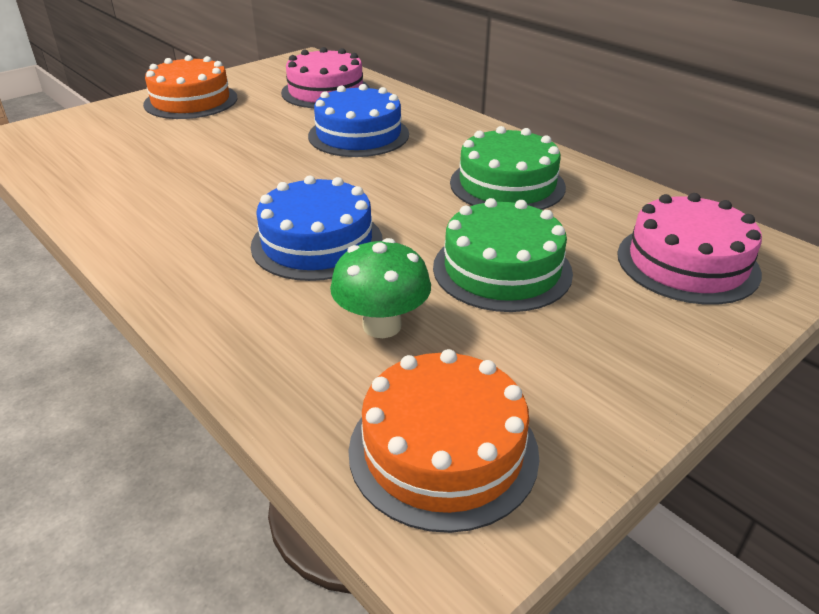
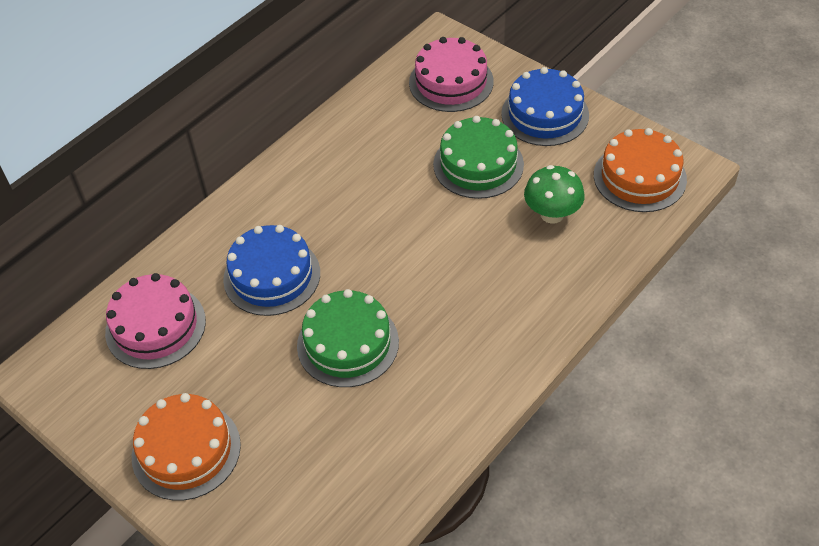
camera: 95 degrees left, 15 degrees up
blue cake [251,176,383,281] -> blue cake moved to [501,67,589,146]
green cake [450,126,566,210] -> green cake moved to [297,289,399,387]

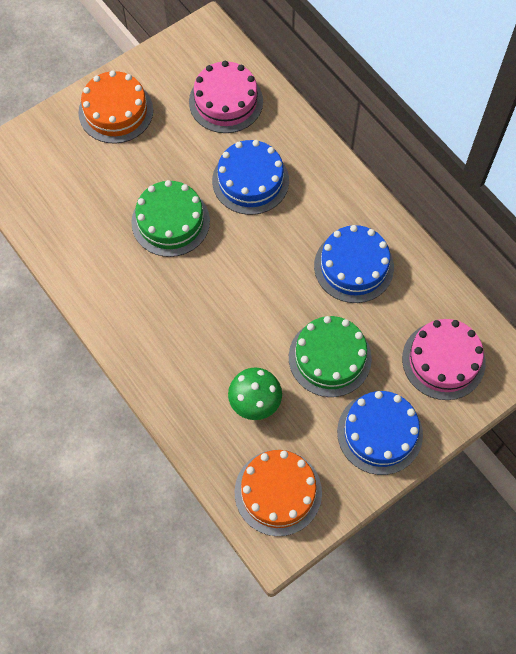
camera: 100 degrees right, 15 degrees up
none -> blue cake [314,225,394,303]

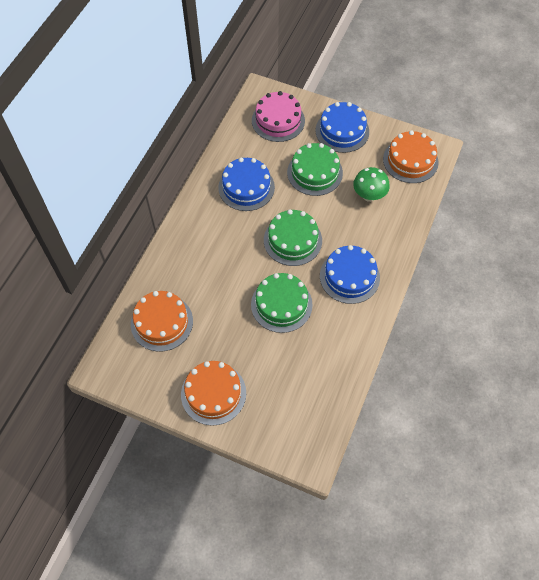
camera: 120 degrees left, 5 degrees down
pink cake [189,61,263,133] -> orange cake [131,291,193,352]
blue cake [212,140,289,215] -> blue cake moved to [320,245,380,304]
none -> green cake [264,209,322,266]

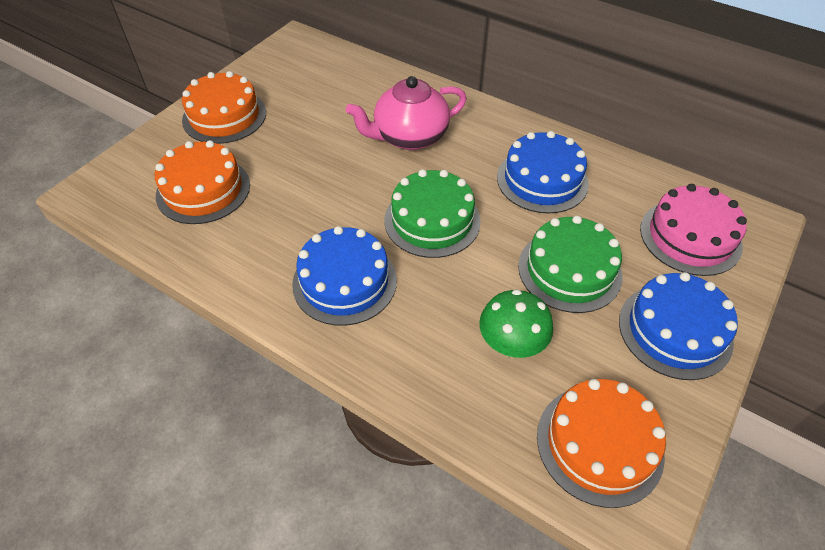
camera: 100 degrees right, 10 degrees down
orange cake [131,291,193,352] -> orange cake moved to [155,140,250,224]
green cake [251,273,313,333] -> none
none -> pink teapot [346,76,467,150]

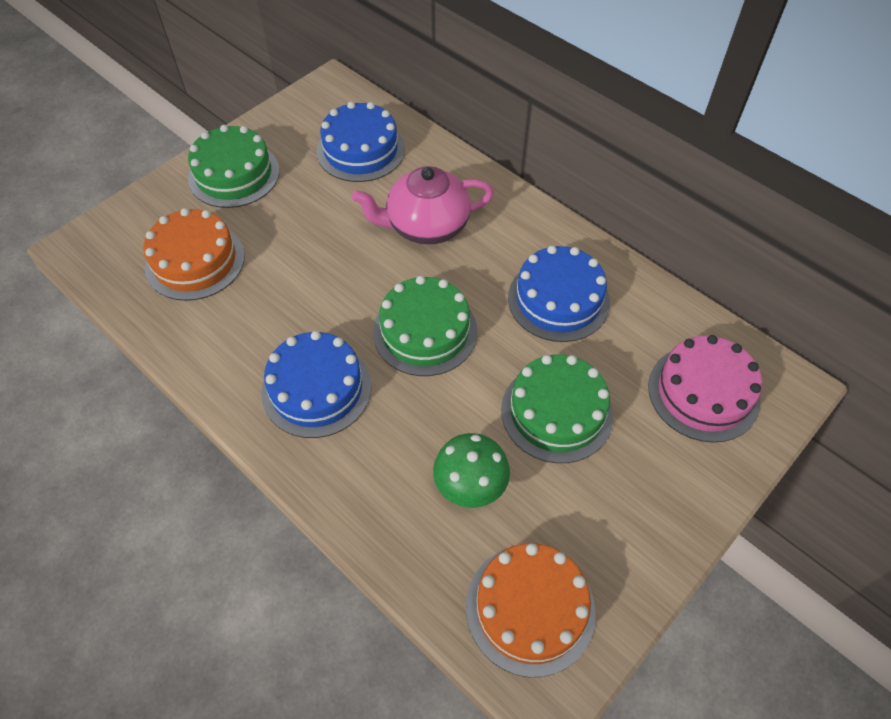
camera: 10 degrees right, 5 degrees up
orange cake [182,71,266,144] -> green cake [188,125,280,208]
blue cake [619,272,738,380] -> blue cake moved to [317,102,405,182]

